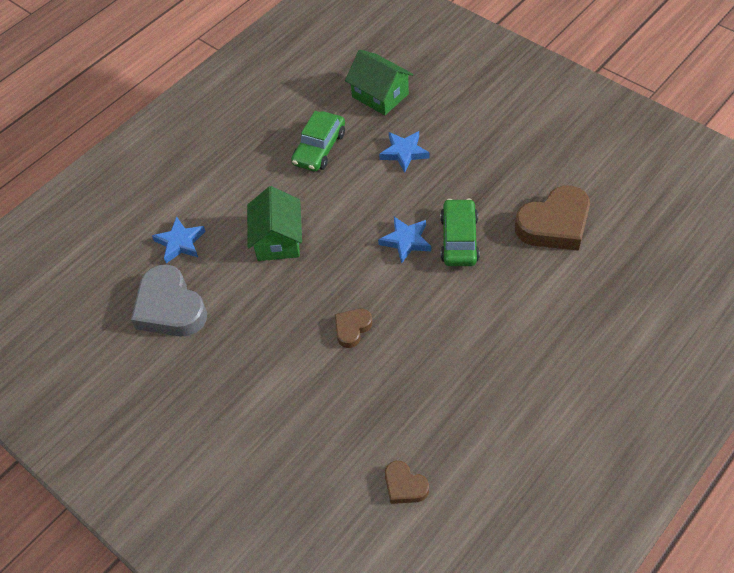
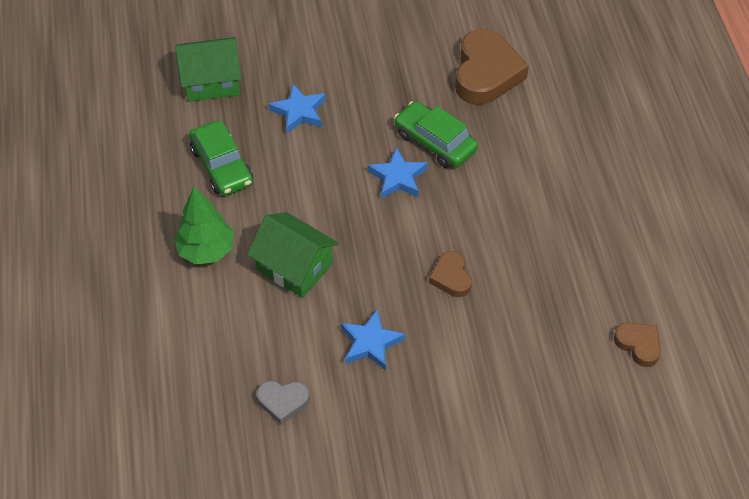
camera: 55 degrees left, 0 degrees up
grey heart [131,264,207,337] -> grey heart [257,381,310,425], size x0.51
blue star [152,216,206,263] -> blue star moved to [341,309,405,371]
brown heart [385,461,429,504] -> brown heart turned 120 degrees counterclockwise [614,322,661,367]
none -> green tree [174,186,234,265]

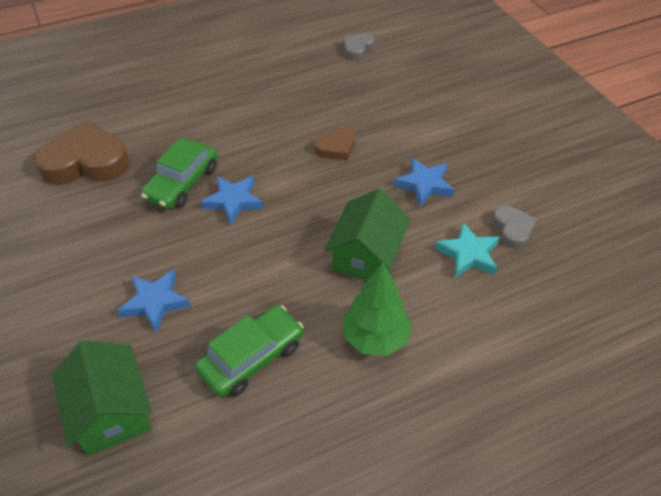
camera: 105 degrees left, 5 degrees down
brown heart [614,322,661,367] -> grey heart [343,33,375,60]
none -> turquoise star [435,222,500,278]

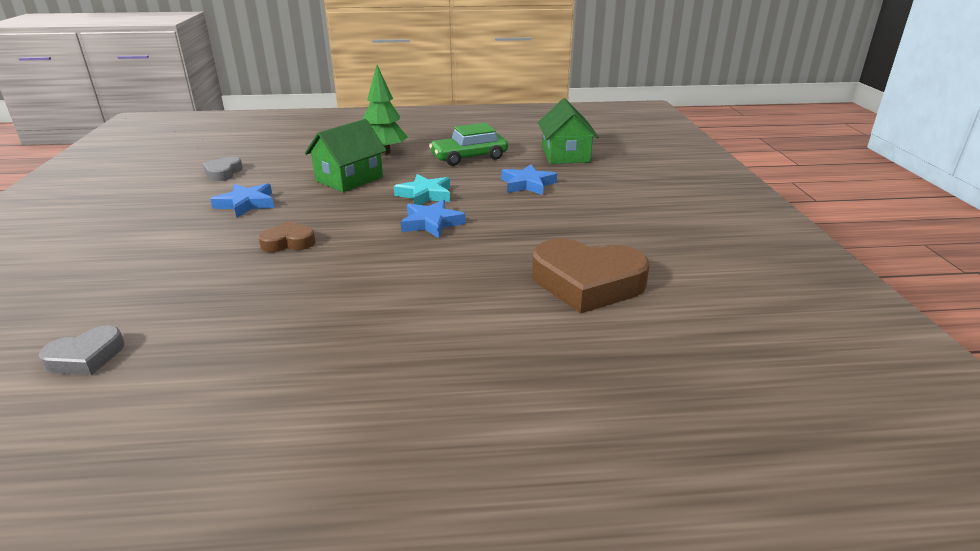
camera: 160 degrees left, 20 degrees down
green car [141,138,218,209] -> none
turquoise star [435,222,500,278] -> turquoise star moved to [394,174,450,205]

